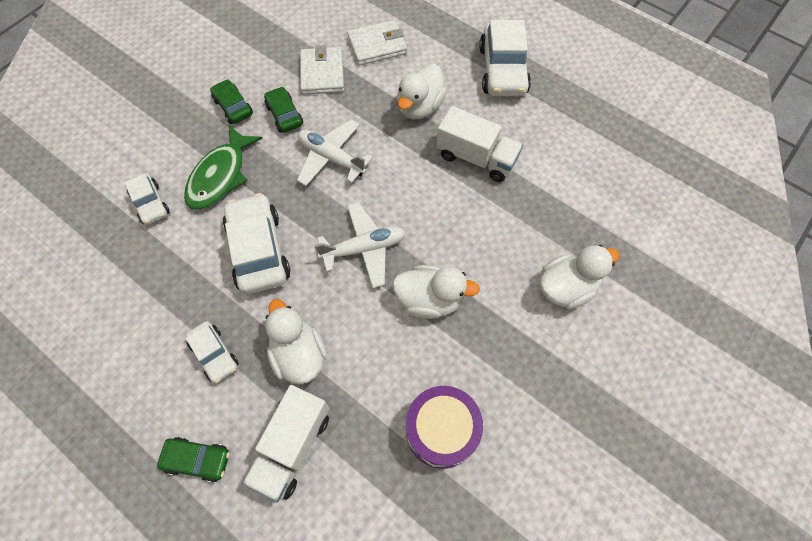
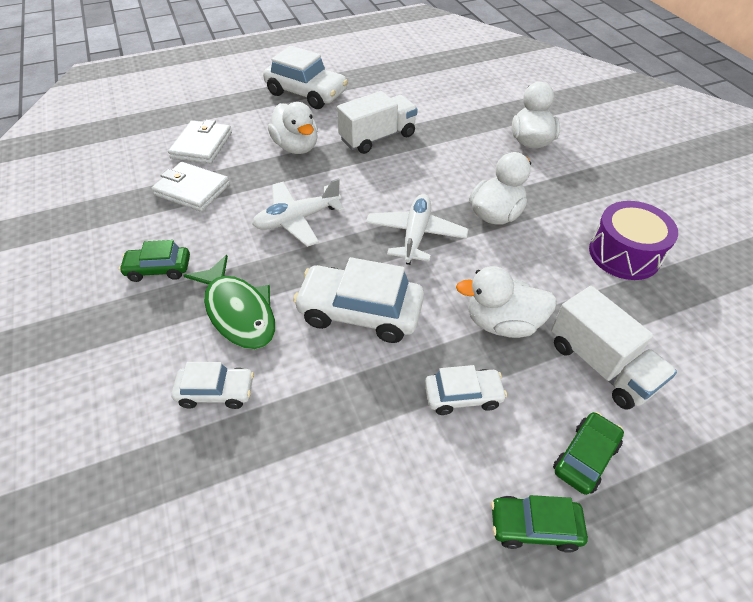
camera: 60 degrees left, 15 degrees down
green car [264,86,303,133] -> green car moved to [491,495,588,553]

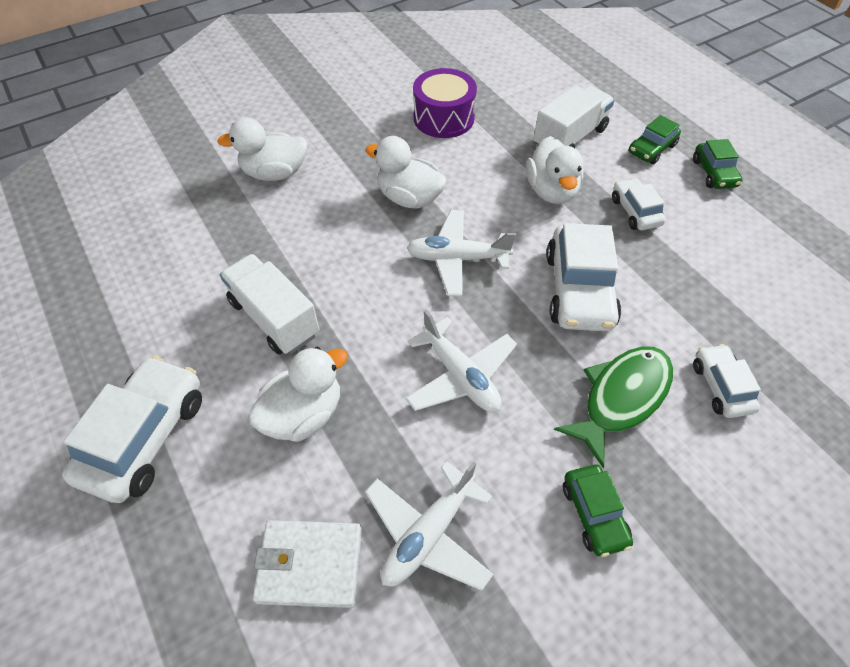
camera: 100 degrees left, 5 degrees up
white wallet [151,162,230,212] -> white plane [365,461,494,591]
green car [553,412,624,495] -> green car turned 75 degrees counterclockwise [629,115,681,164]

